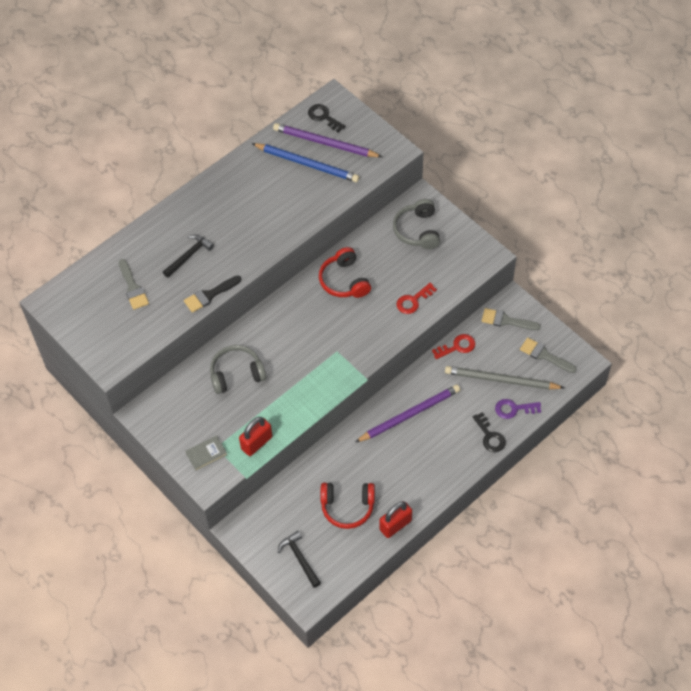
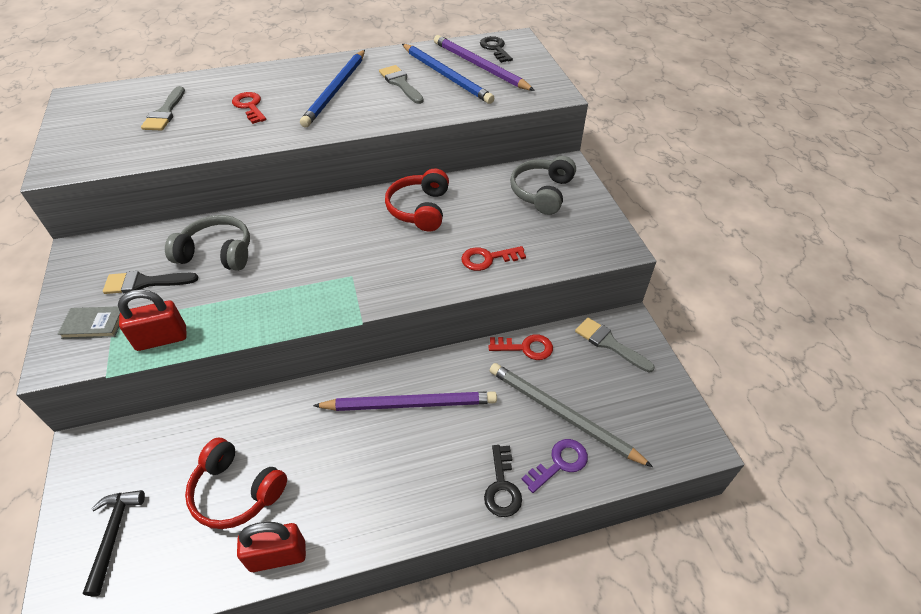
camera: 25 degrees right, 10 degrees down
black hammer [163,235,214,278] -> red key [232,92,266,124]
black brush [184,275,241,313] -> black brush moved to [103,271,198,294]
purple key [495,399,541,419] -> purple key turned 120 degrees clockwise [522,439,588,493]
grey brush [520,338,577,373] -> grey brush moved to [379,65,424,104]
none -> blue pencil [300,50,365,127]

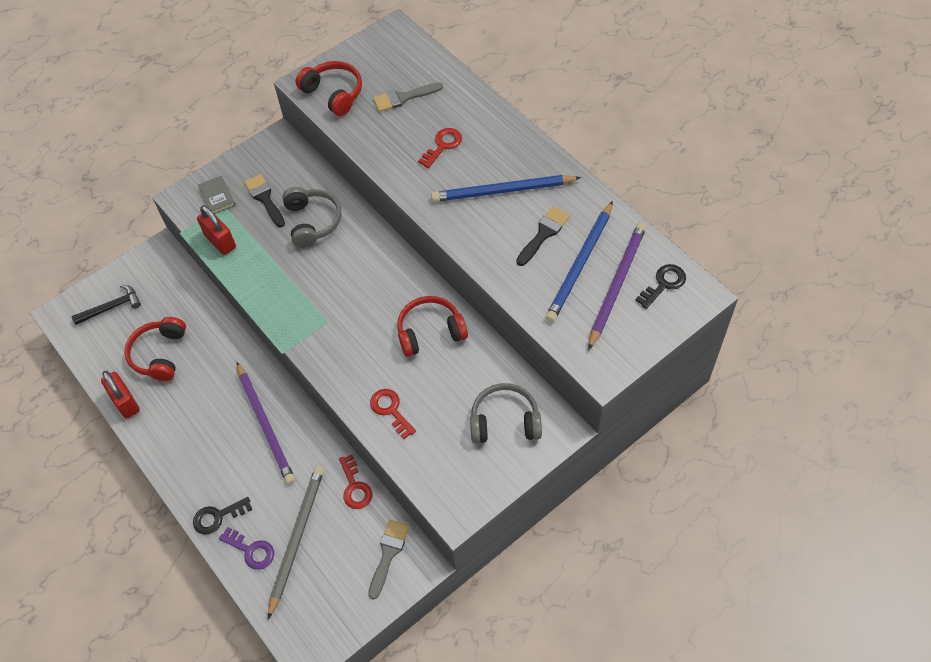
camera: 70 degrees right, 10 degrees up
grey brush [379,65,424,104] -> black brush [516,206,570,266]
none -> red headphones [296,61,362,116]

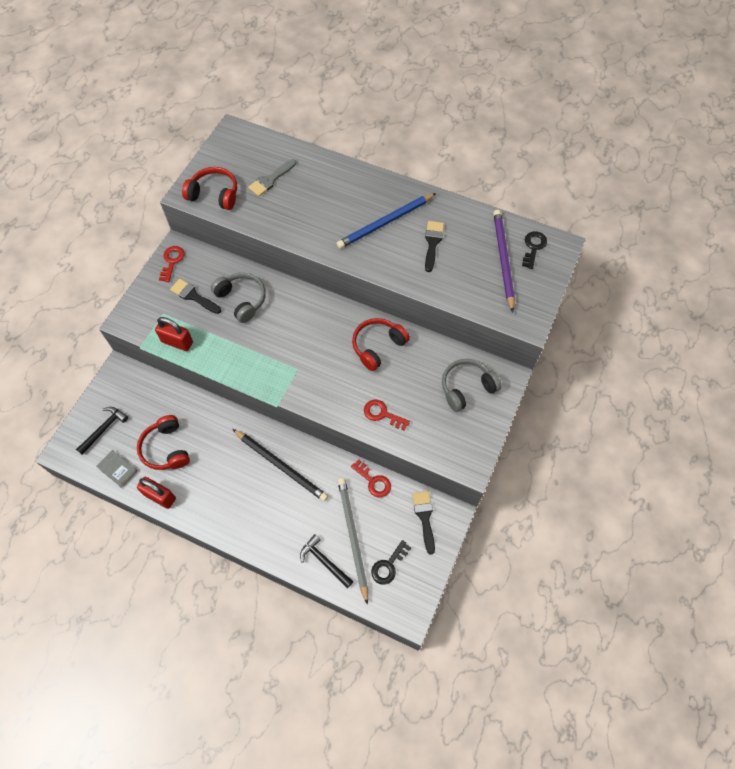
camera: 30 degrees left, 5 degrees up
black key [193,497,253,535] -> black key moved to [371,540,411,585]
grey book [198,175,236,214] -> grey book moved to [96,450,137,488]
purple key [219,527,274,570] -> black hammer [300,534,353,588]
purple pencil [237,362,295,484] -> black pencil [233,429,328,502]
grey brush [368,520,410,600] -> black brush [412,491,435,555]
red key [418,128,462,168] -> red key moved to [159,246,185,282]
blue pencil [545,201,613,322] -> none

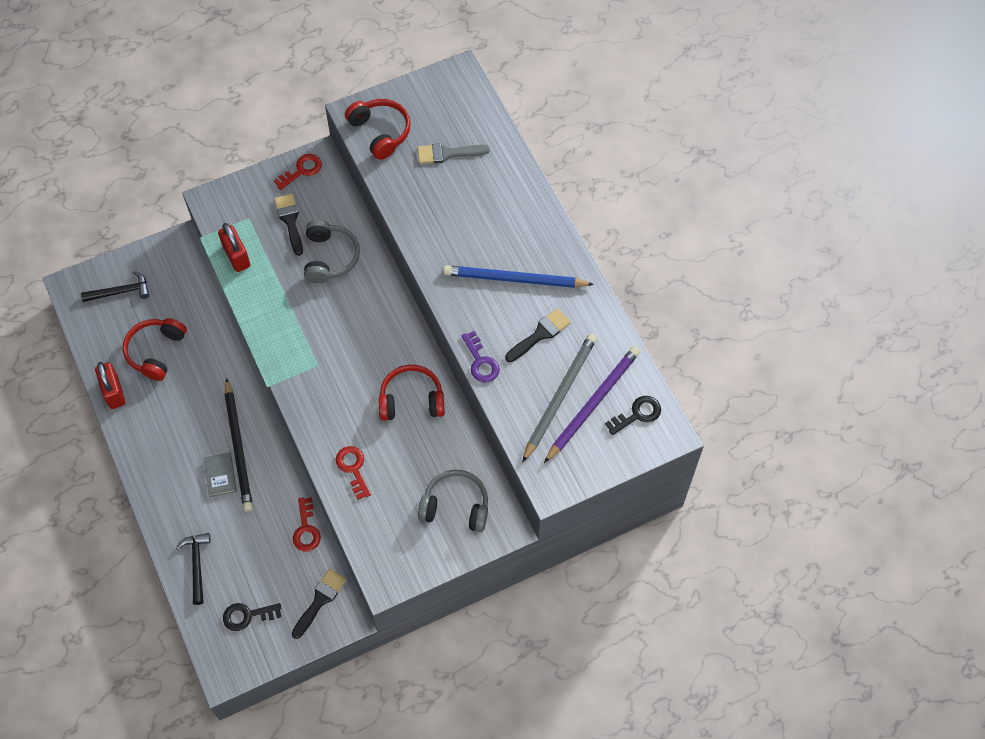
camera: 40 degrees right, 0 degrees up
grey book [96,450,137,488] -> grey book moved to [204,452,237,497]
grey pencil [338,478,368,605] -> grey pencil moved to [522,334,597,463]
none -> purple key [462,331,500,382]

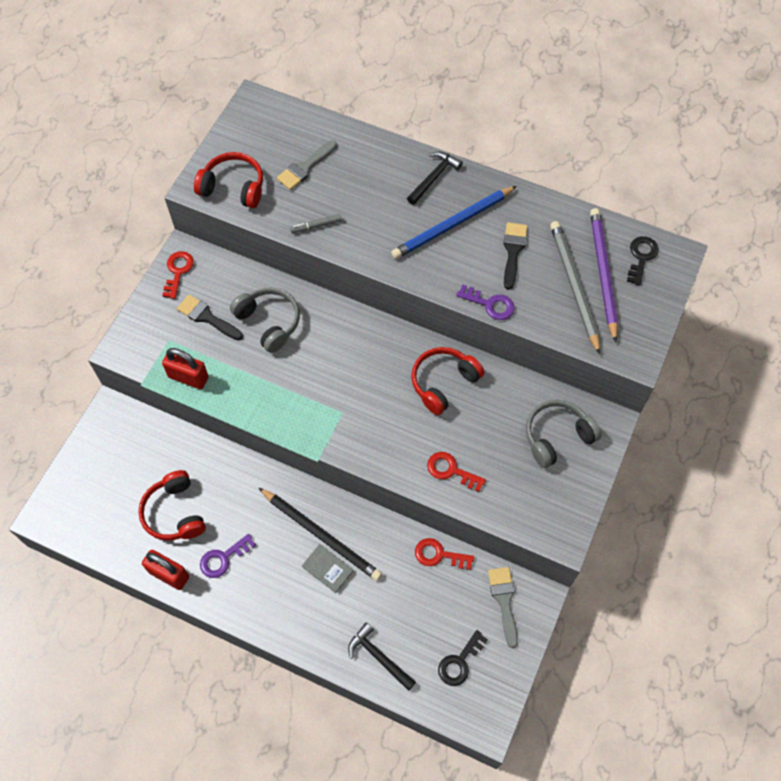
camera: 40 degrees left, 0 degrees up
black hammer [81,271,149,302] -> black hammer moved to [407,152,463,205]
black brush [292,569,346,639] -> grey brush [488,567,518,648]
red key [293,497,321,551] -> red key turned 150 degrees clockwise [415,538,474,570]
none -> purple key [200,534,256,578]
none -> grey marker [290,214,342,233]

